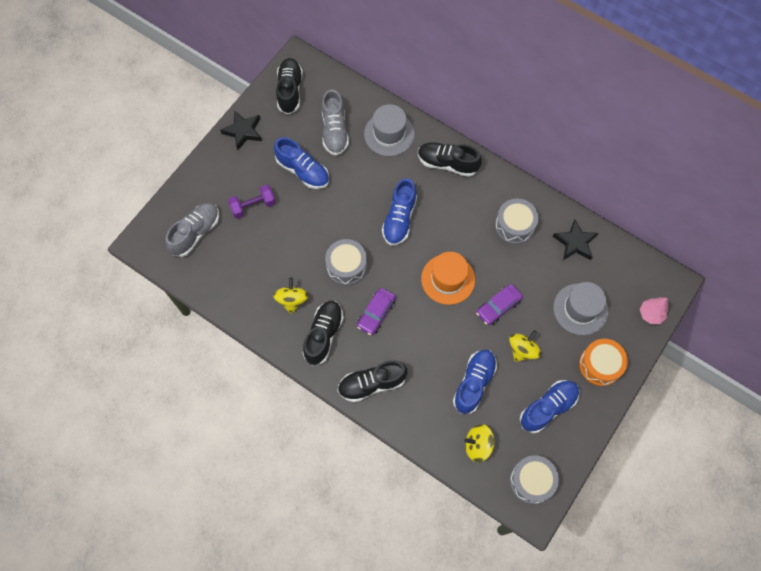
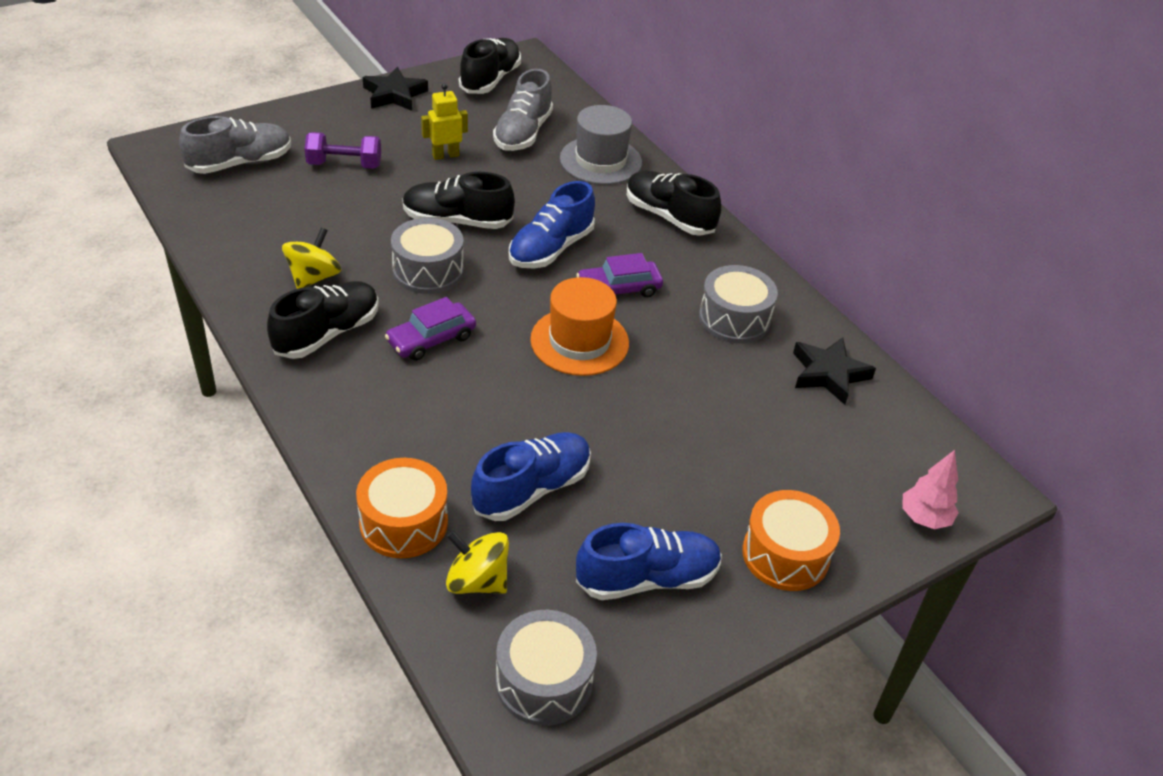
camera: 20 degrees right, 25 degrees down
blue shoe [274,137,329,189] -> yellow robot [421,83,468,160]
black shoe [337,360,407,402] -> black shoe moved to [402,172,515,229]
purple car [476,284,523,326] -> purple car moved to [576,253,663,297]
yellow spinning top [509,330,541,362] -> none
grey hat [553,282,608,335] -> none
none -> orange drum [356,458,448,558]

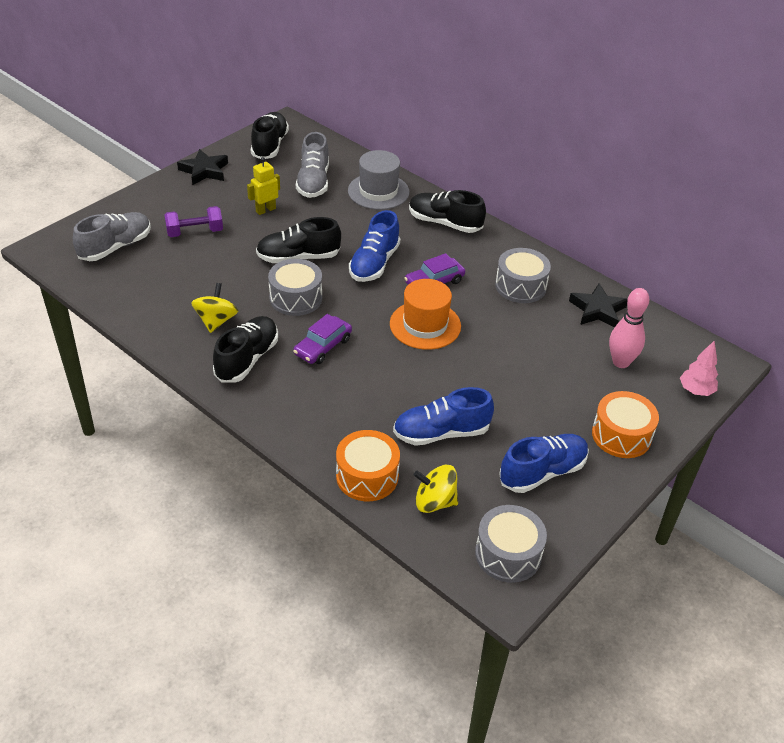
camera: 15 degrees left, 0 degrees up
blue shoe [471,432,591,521] -> blue shoe turned 135 degrees counterclockwise [393,387,494,446]
none -> pink bowling pin [609,288,650,368]

